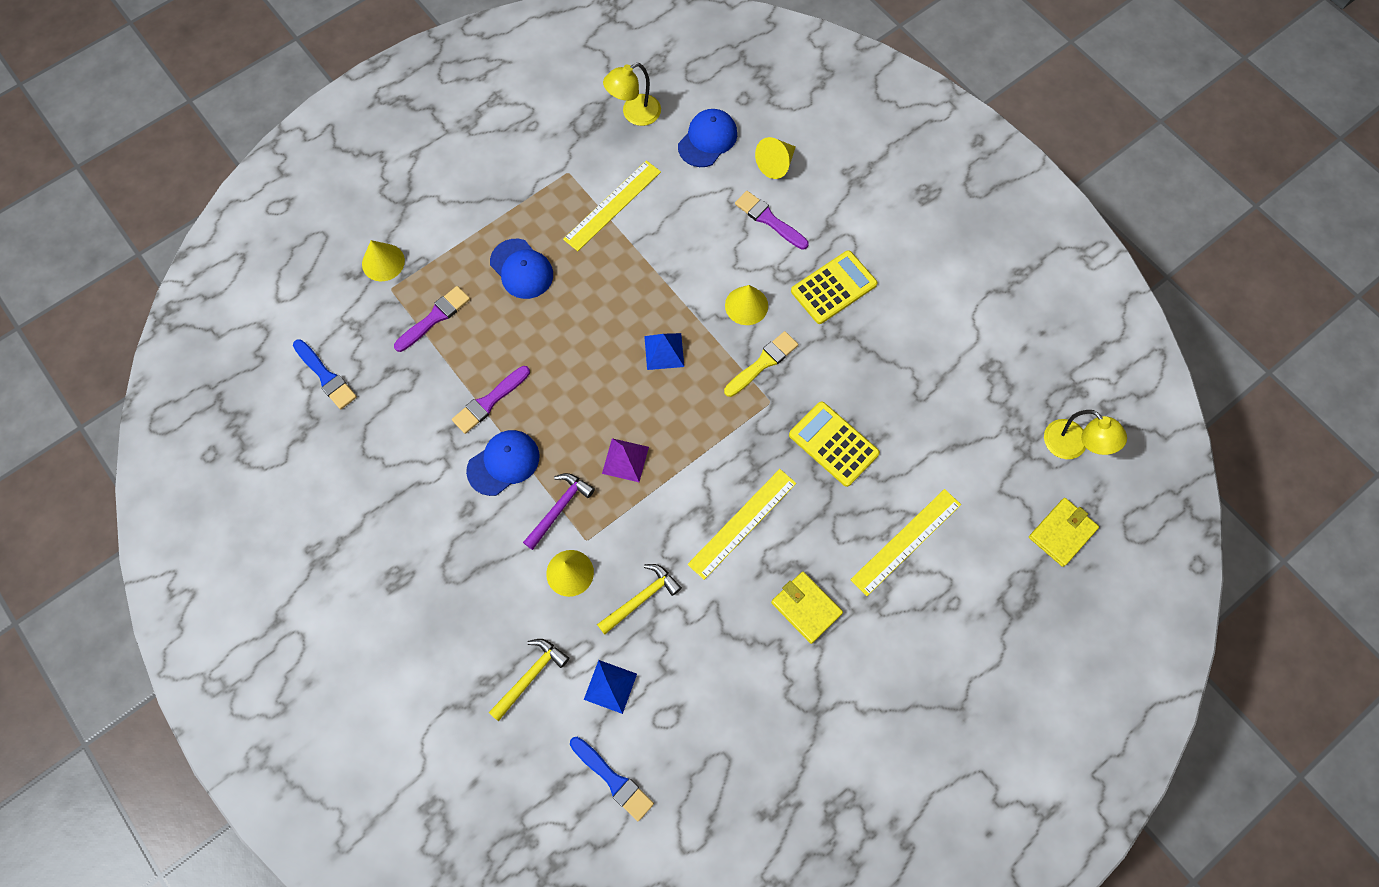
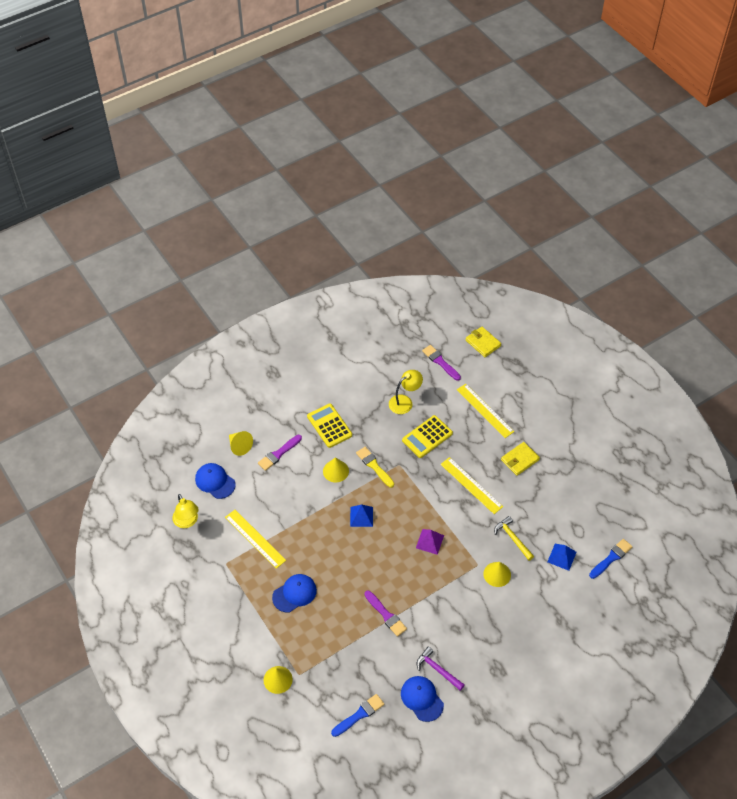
camera: 85 degrees left, 15 degrees down
purple brush [394,286,470,352] -> purple brush moved to [422,345,461,381]
blue cap [466,430,539,496] -> blue cap moved to [401,676,444,722]
yellow hammer [489,639,569,721] -> none
purple hammer [523,473,595,550] -> purple hammer moved to [417,647,465,691]
yellow lamp [1044,410,1127,459] -> yellow lamp moved to [389,370,423,414]

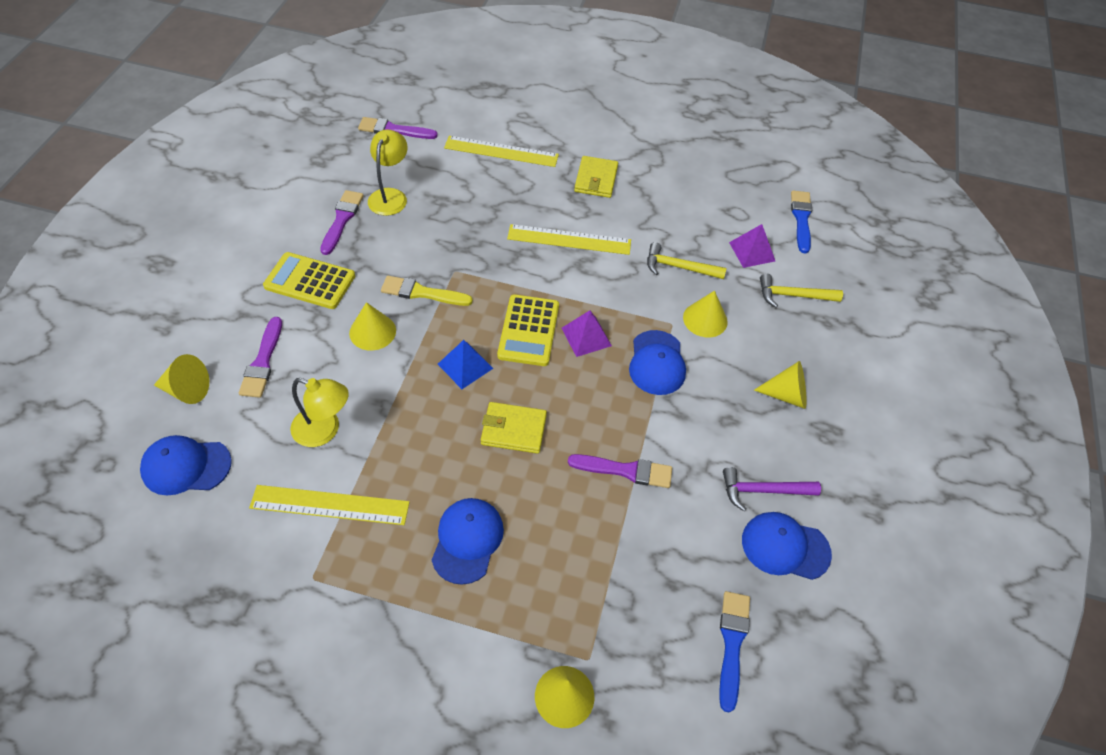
camera: 45 degrees left, 0 degrees up
yellow lamp [172,494,199,528] -> yellow lamp moved to [290,378,349,447]
yellow calculator [402,415,453,458] -> yellow calculator moved to [497,294,559,366]
yellow wallet [466,327,501,357] -> yellow wallet moved to [481,402,547,454]
blue pyramid [548,544,577,571] -> purple pyramid [729,224,775,268]
none -> purple brush [320,190,364,255]
none -> blue cap [629,330,686,395]
none -> yellow cone [754,361,807,409]
none -> yellow hammer [760,274,843,308]

